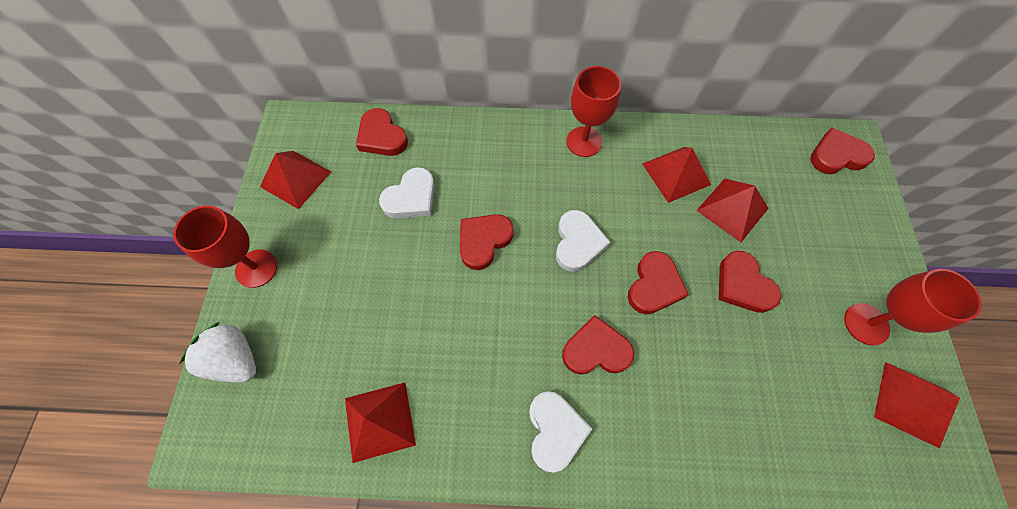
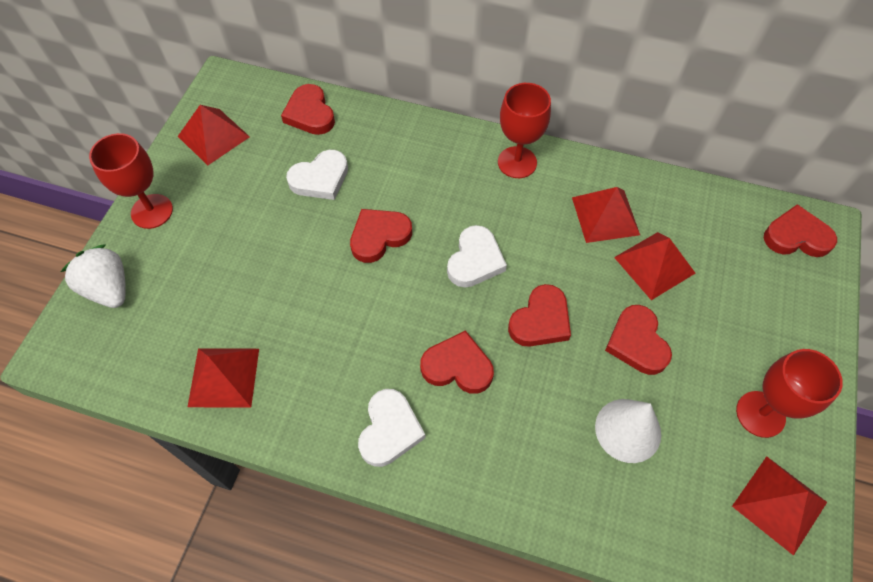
camera: 15 degrees right, 5 degrees down
none -> white cone [595,399,661,463]

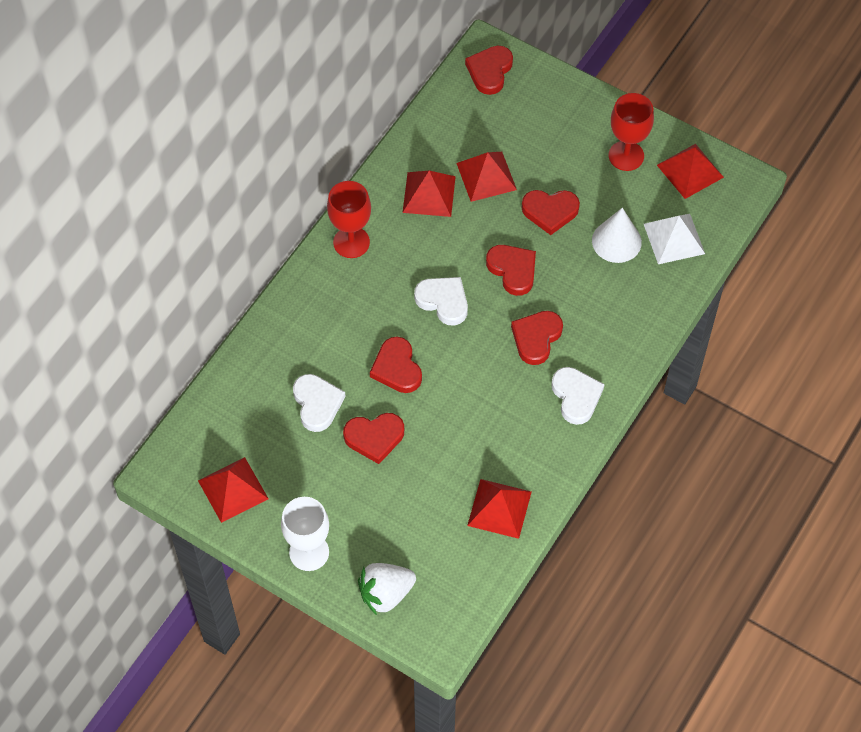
camera: 75 degrees left, 0 degrees up
red goblet [89,133,173,229] -> white goblet [281,497,329,571]
red heart [281,84,335,135] -> red heart moved to [343,413,404,464]
white heart [358,389,426,467] -> white heart turned 45 degrees clockwise [551,367,605,425]
none -> white pyramid [644,214,705,264]

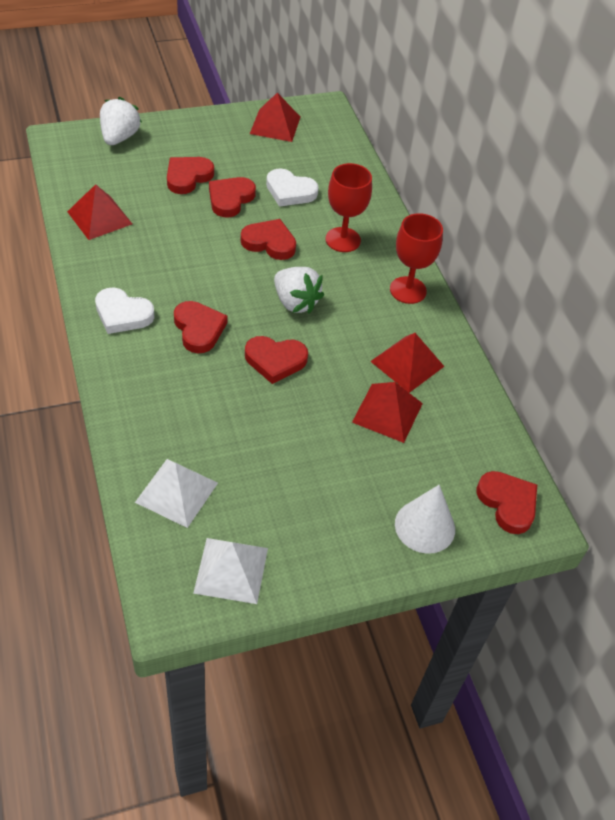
camera: 125 degrees right, 10 degrees down
white goblet [281,497,329,571] -> none
white heart [414,277,468,325] -> white strawberry [274,267,324,314]
red heart [522,190,580,235] -> red heart moved to [167,157,214,194]
white cone [592,208,642,263] -> white cone moved to [395,485,455,554]
red goblet [608,93,654,171] -> red goblet moved to [325,163,372,252]
red pyramid [657,144,724,199] -> white pyramid [193,538,268,604]

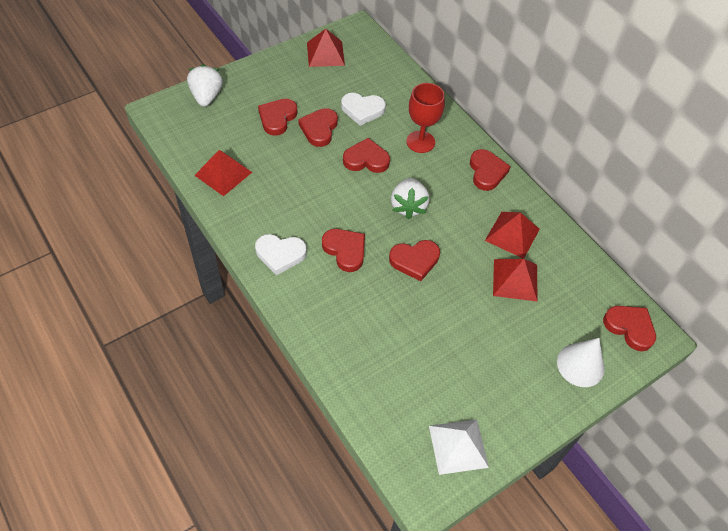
camera: 15 degrees left, 5 degrees up
white pyramid [135,459,218,528] -> none
white strawberry [274,267,324,314] -> white strawberry turned 60 degrees clockwise [391,178,429,219]
red goblet [390,213,443,304] -> red heart [470,149,511,191]

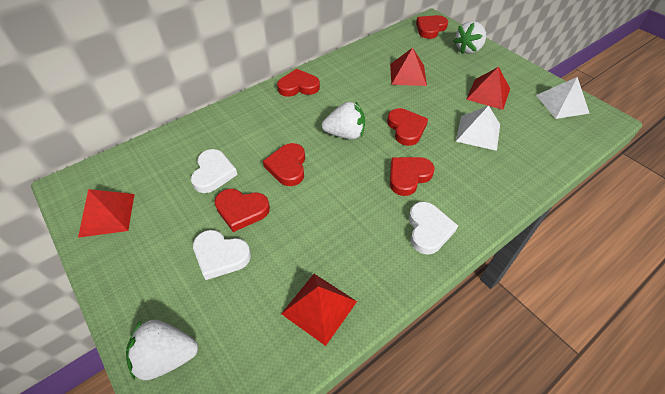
camera: 90 degrees left, 5 degrees down
red heart [258,99,297,136] -> white heart [193,230,251,280]
red goblet [406,83,445,153] -> none
red pyramid [485,212,540,259] -> red pyramid moved to [466,67,510,110]
white cone [557,338,605,387] -> white strawberry [453,21,486,54]
none -> white pyramid [456,106,500,151]

